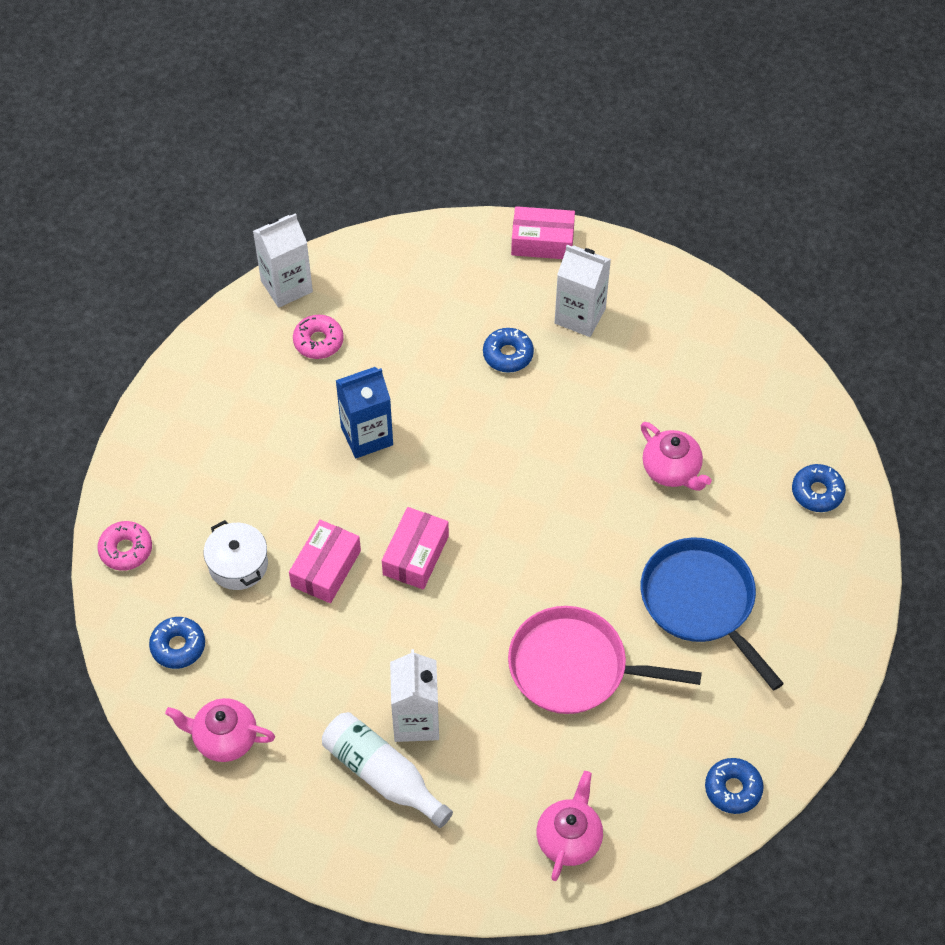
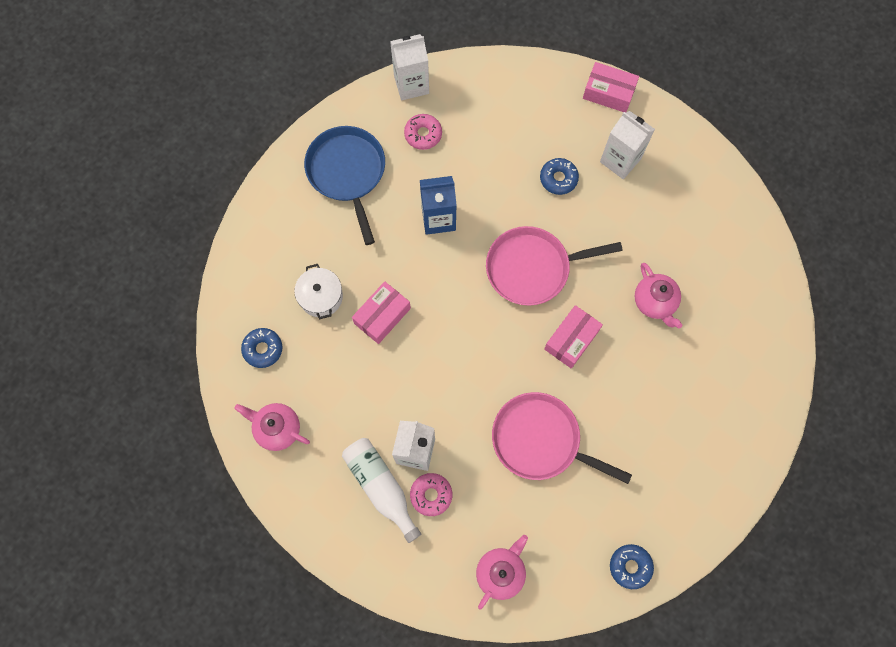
camera: 15 degrees right, 15 degrees up
pink donut [97,521,152,571] -> pink donut moved to [410,473,452,516]
pink box [382,507,449,590] -> pink box moved to [544,305,603,369]
blue pan [641,537,784,691] -> blue pan moved to [304,126,385,245]
blue donut [792,464,846,512] -> none
none -> pink pan [486,226,623,306]

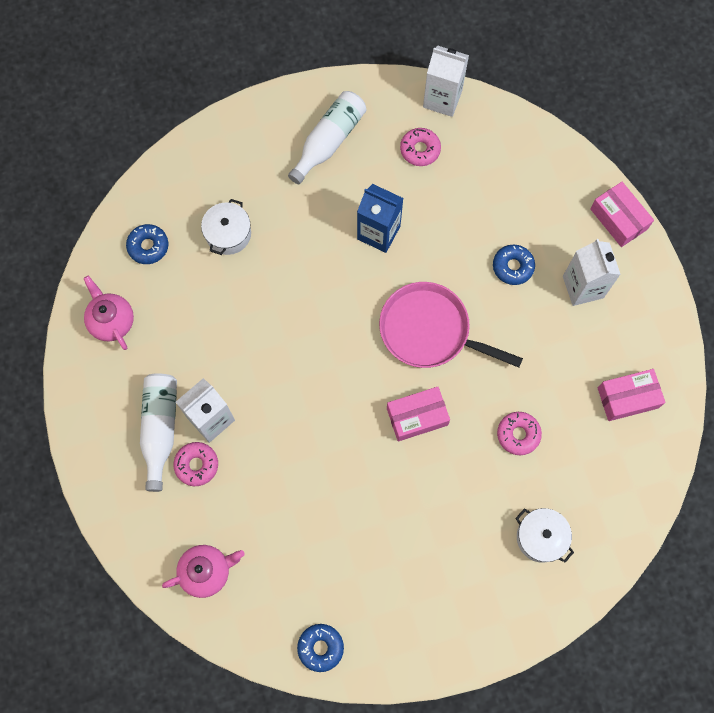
camera: 35 degrees right, 0 degrees up
blue pan [304,126,385,245] -> white bottle [288,91,366,184]
pink box [352,281,411,344] -> pink box moved to [598,369,666,421]
pink pan [492,392,632,484] -> none
pink teapot [635,263,682,328] -> pink donut [497,412,542,455]
none -> white pot [515,508,574,563]

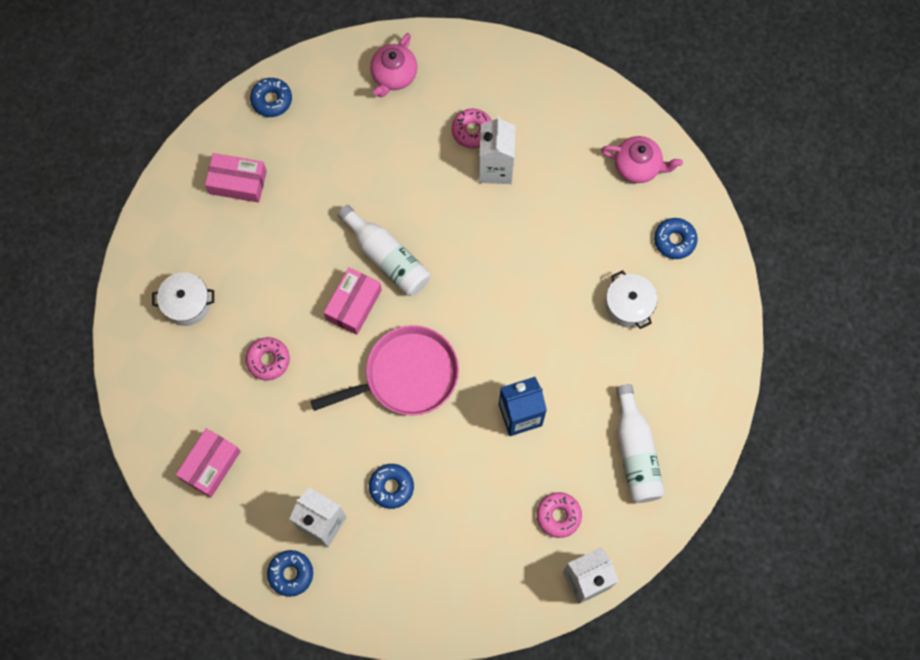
camera: 135 degrees right, 0 degrees up
white bottle [140,373,177,492] -> white bottle moved to [338,205,430,296]
pink box [590,182,654,247] -> pink box moved to [205,153,267,203]
none -> blue donut [267,550,313,597]

